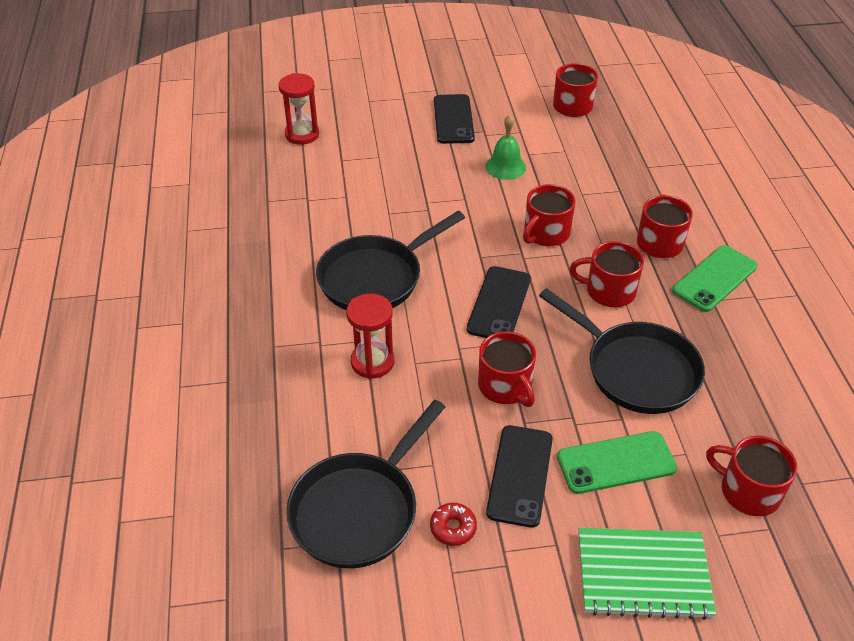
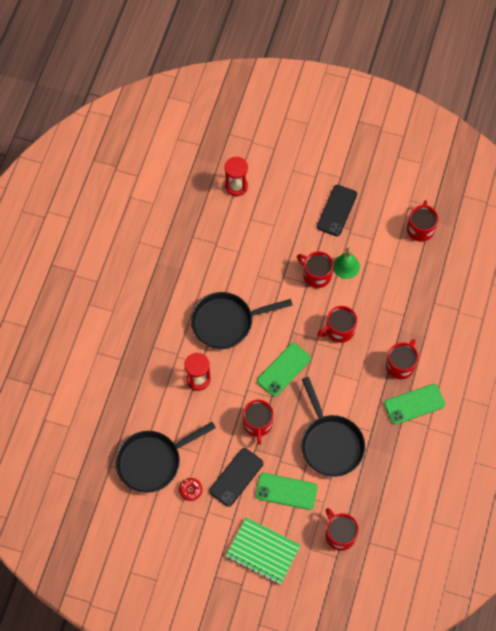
camera: 25 degrees right, 20 degrees up
black phone [467,266,531,338] -> green phone [257,343,311,397]
red mug [569,241,644,307] -> red mug moved to [297,251,333,288]

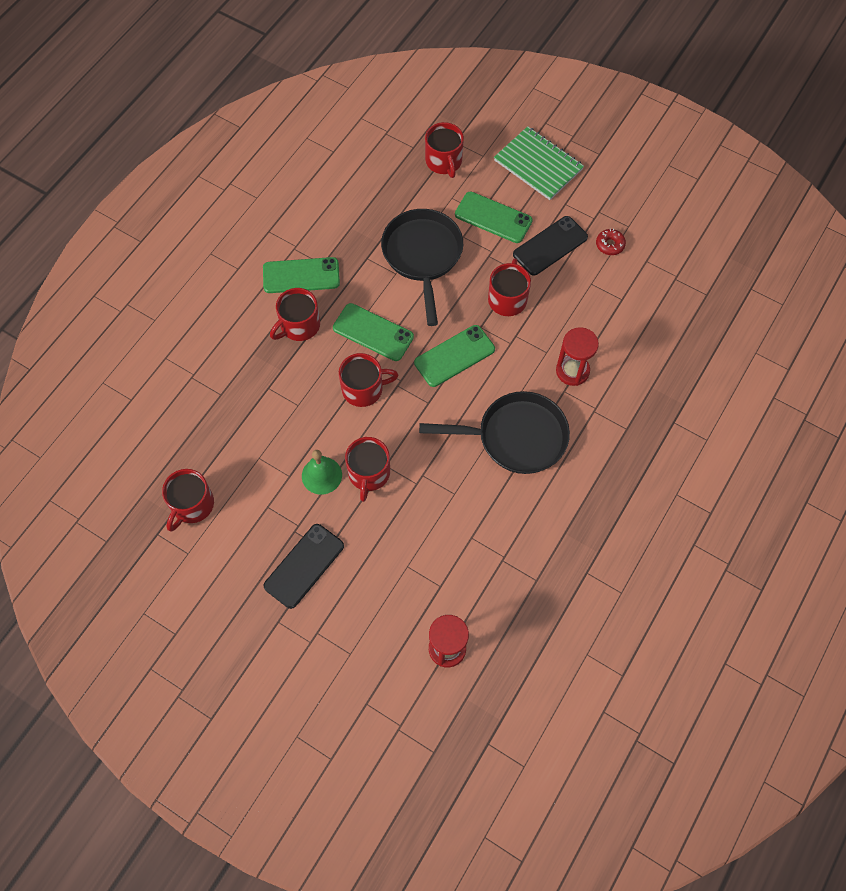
camera: 165 degrees left, 0 degrees up
black pan [115,422,216,493] -> none
red mug [297,251,333,288] -> red mug turned 45 degrees clockwise [345,437,390,502]
none -> green phone [333,303,414,361]

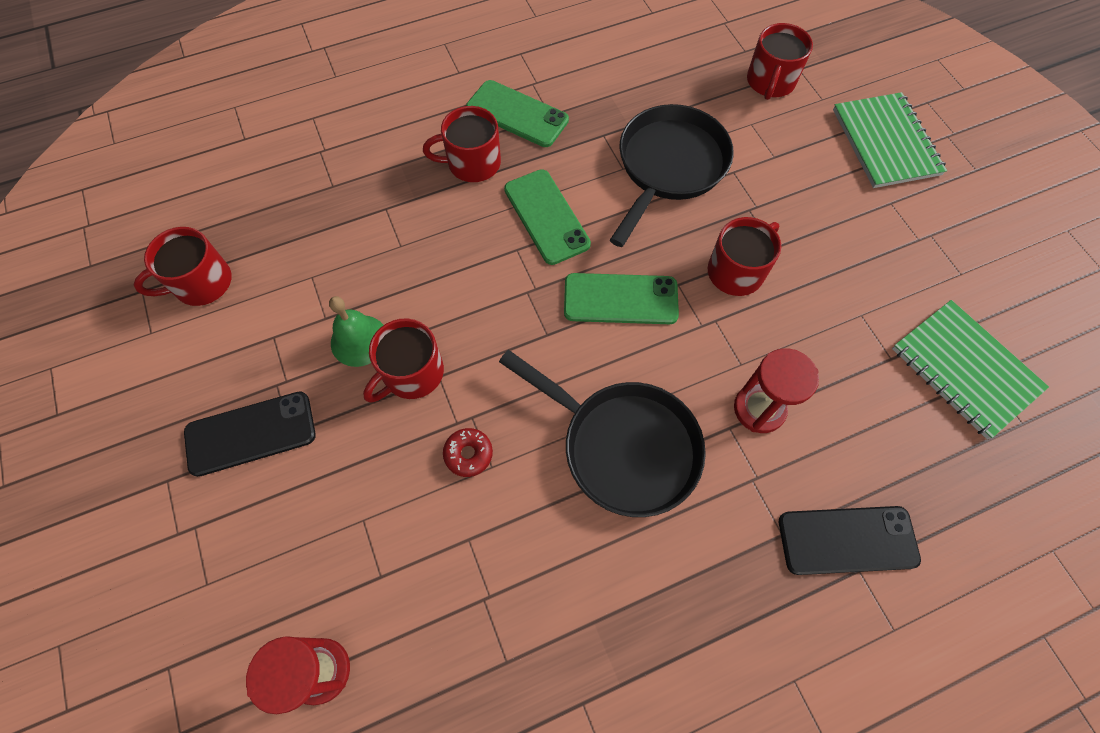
camera: 35 degrees right, 0 degrees up
red mug [339,353,398,407] -> none
green phone [455,192,533,243] -> none
black phone [513,216,588,276] -> black phone moved to [779,506,921,575]
red donut [596,229,626,255] -> red donut moved to [443,428,493,477]
none -> green notebook [892,300,1049,439]

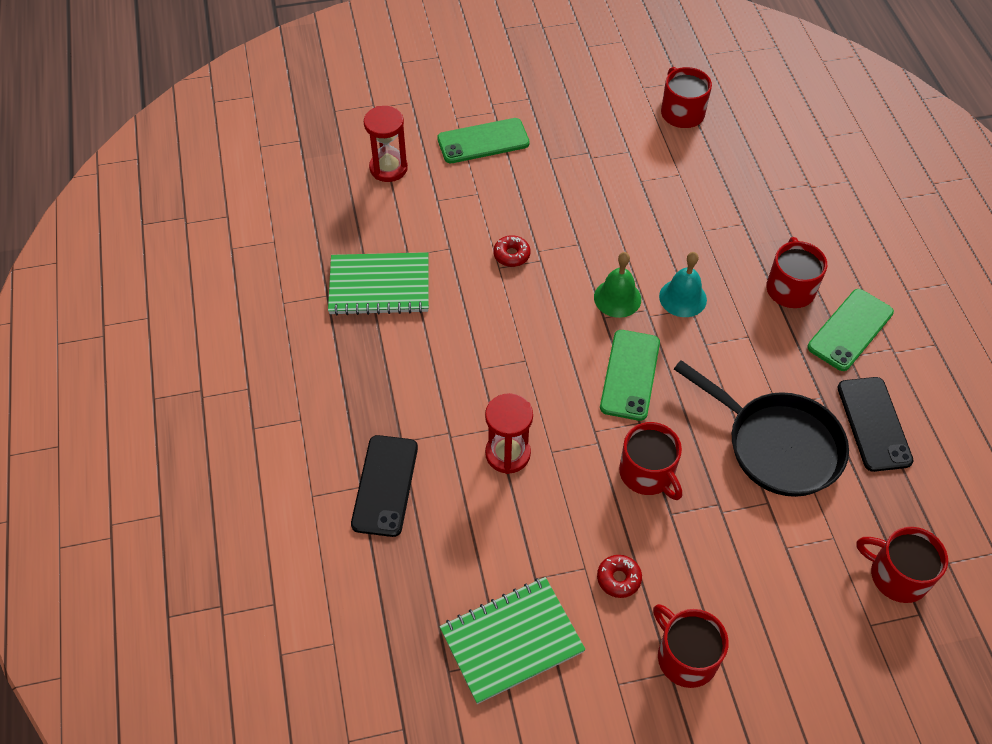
camera: 100 degrees right, 10 degrees down
black phone [184,391,316,477] -> black phone moved to [837,377,914,472]
green bell [329,296,383,367] -> green bell moved to [594,252,641,318]
red mug [363,319,444,403] -> red mug moved to [653,604,729,688]
black pan [499,350,706,517] -> none
green phone [504,169,591,265] -> green phone moved to [437,118,530,163]
green notebook [833,92,947,188] -> green notebook moved to [328,252,429,315]
none -> red donut [597,555,642,598]
none -> turquoise bell [659,252,707,317]

